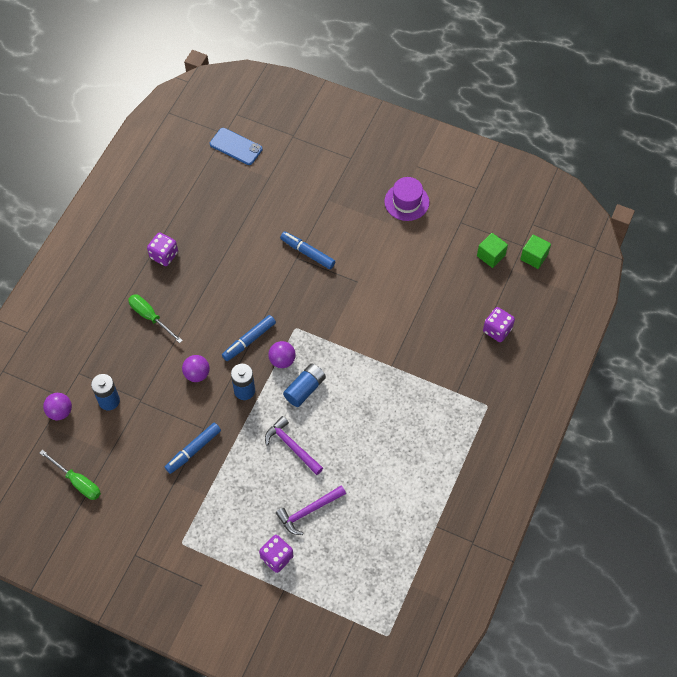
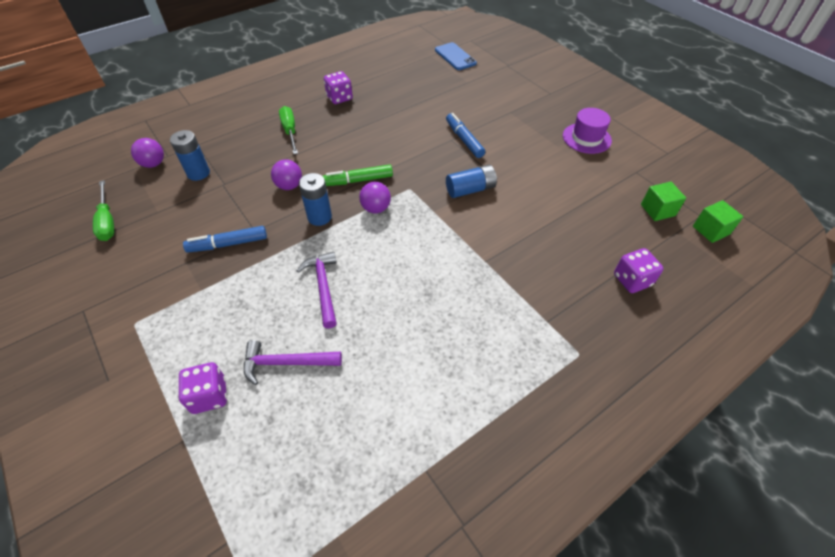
camera: 30 degrees right, 10 degrees down
blue marker [222,315,276,361] -> green marker [323,164,393,186]
blue battery [283,363,326,407] -> blue battery moved to [446,165,497,198]

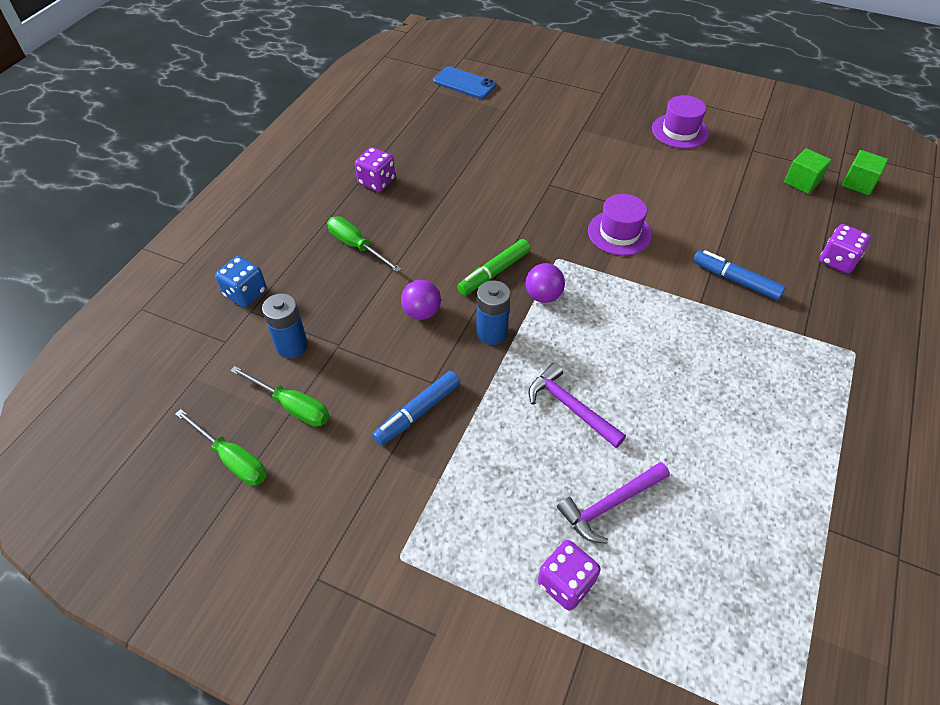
camera: 30 degrees left, 0 degrees up
purple ball [131,138,164,168] -> none
blue marker [446,113,485,158] -> blue marker moved to [693,250,786,300]
blue battery [446,165,497,198] -> purple hat [588,194,652,256]
none -> blue dice [215,256,267,307]
none -> green screwdriver [230,366,329,427]

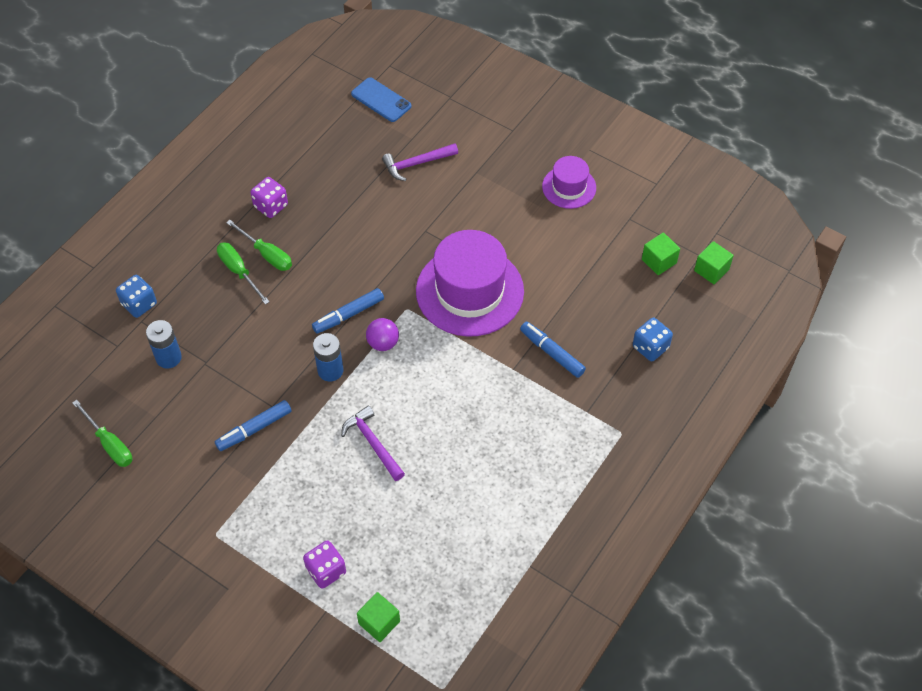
camera: 10 degrees right, 5 degrees up
green screwdriver [230,366,329,427] -> green screwdriver moved to [226,220,292,271]
purple ball [401,280,441,320] -> none
green marker [457,239,531,295] -> blue marker [312,288,384,334]
purple hammer [557,462,670,543] -> purple hammer moved to [382,143,458,181]
purple hat [588,194,652,256] -> purple hat [416,230,524,337], size x1.90
purple dice [820,224,871,274] -> blue dice [633,317,673,361]
none -> green cube [357,592,400,642]

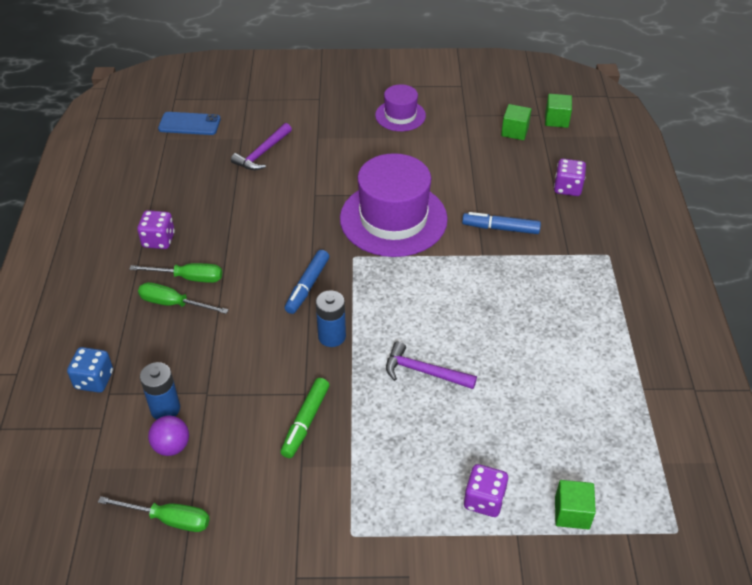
camera: 35 degrees left, 10 degrees down
blue marker [215,400,292,451] -> green marker [280,378,329,458]
purple ball [366,318,399,351] -> purple ball moved to [148,416,189,456]
blue dice [633,317,673,361] -> purple dice [554,159,586,196]

